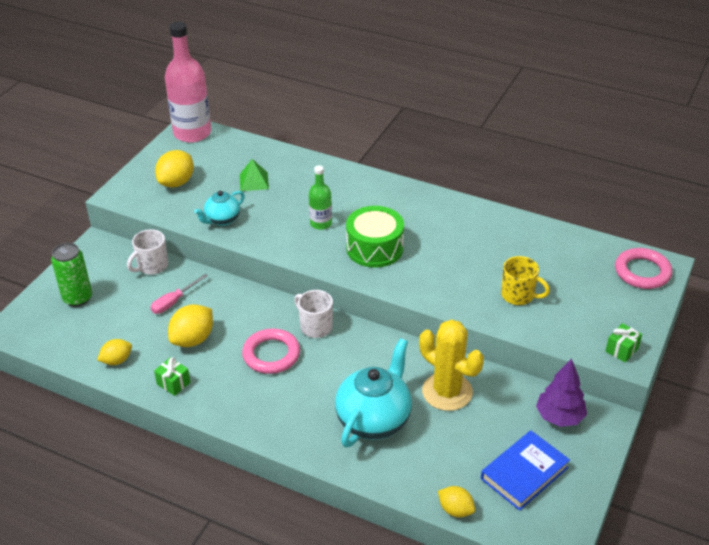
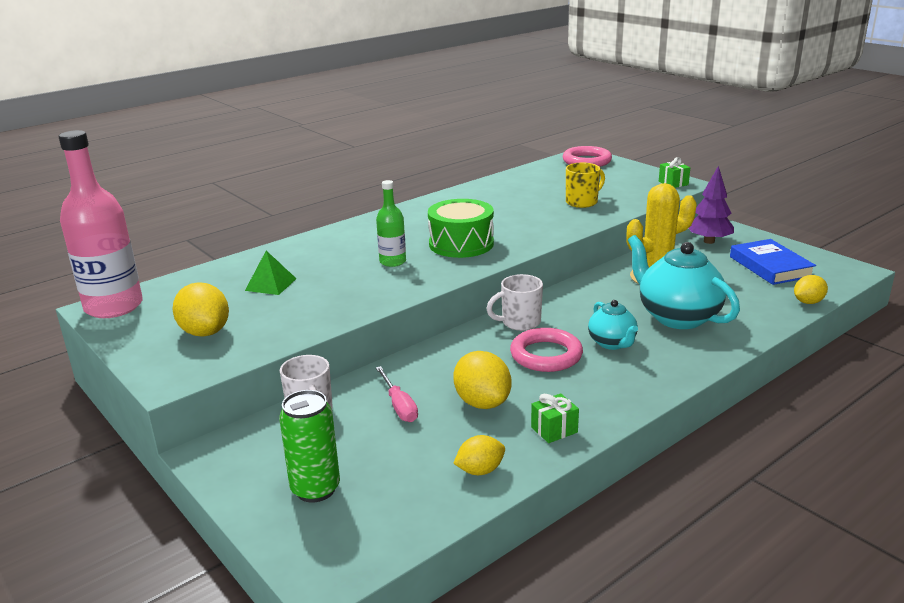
camera: 65 degrees left, 15 degrees down
yellow lemon [97,339,132,365] -> yellow lemon turned 75 degrees clockwise [453,435,505,475]
turquoise teapot [194,191,245,226] -> turquoise teapot moved to [588,300,638,350]

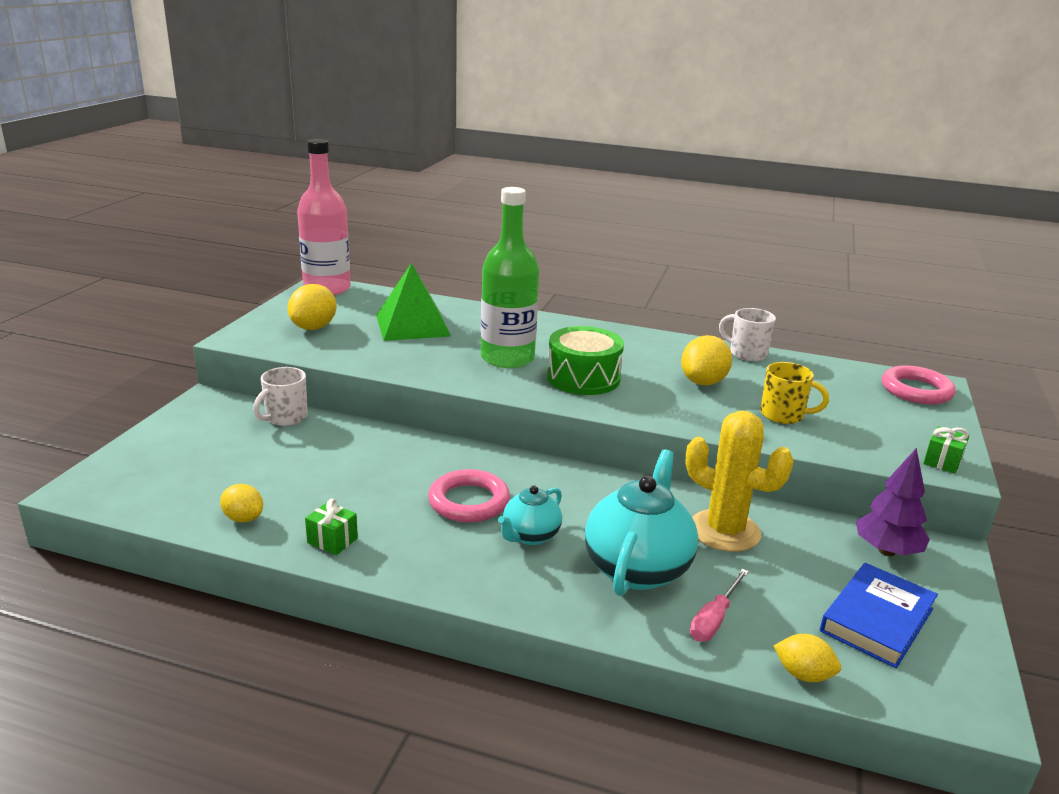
camera: 55 degrees right, 0 degrees up
green pyramid [245,251,297,295] -> green pyramid [376,263,451,341], size x1.87
green can [279,390,340,503] -> none
green bottle [376,180,406,267] -> green bottle [481,187,539,368], size x1.93
pink screwdriver [376,366,418,422] -> pink screwdriver moved to [690,569,749,641]
yellow lemon [453,351,512,409] -> yellow lemon moved to [681,335,732,386]
white mug [486,274,543,331] -> white mug moved to [719,308,776,361]

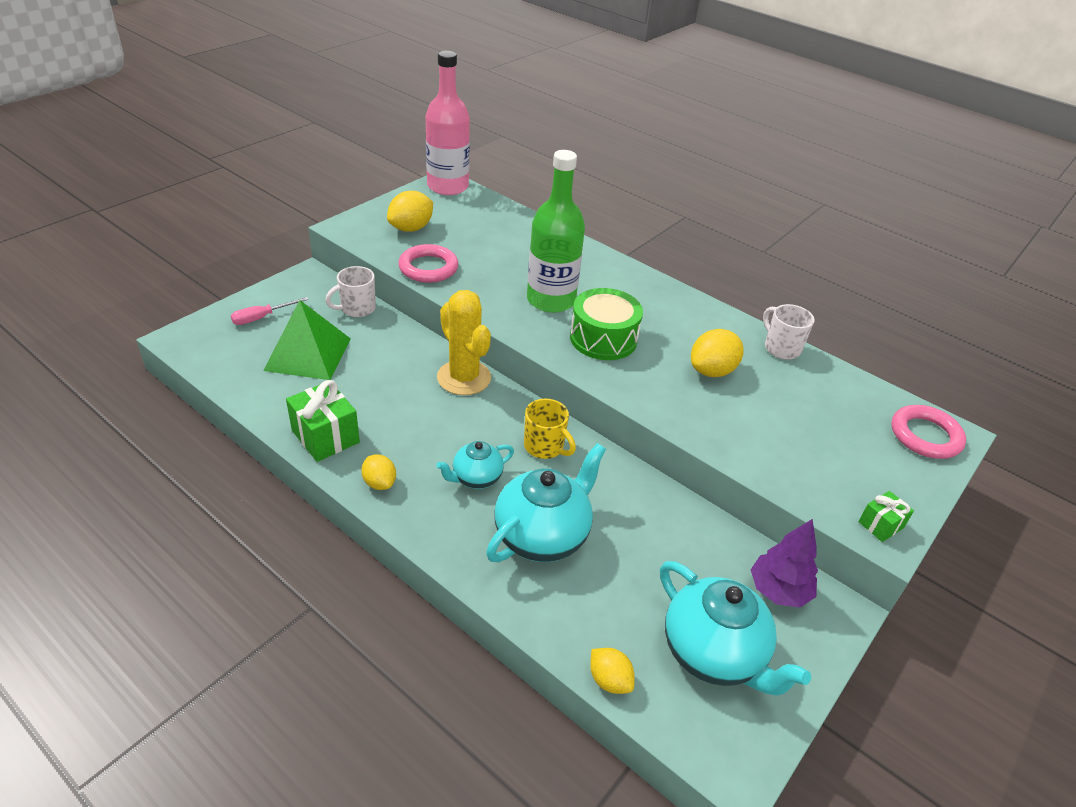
camera: 20 degrees right, 15 degrees up
yellow lemon [220,484,263,522] -> yellow lemon moved to [361,454,396,490]
green gift [305,499,358,555] -> green gift [286,380,360,462], size x1.77
green pyramid [376,263,451,341] -> green pyramid moved to [263,300,351,380]
pink ring [428,469,510,522] -> pink ring moved to [398,244,458,283]
yellow cactus [685,410,794,552] -> yellow cactus moved to [437,290,491,395]
pink screwdriver [690,569,749,641] -> pink screwdriver moved to [231,297,309,325]
yellow mug [760,362,829,424] -> yellow mug moved to [524,399,576,459]
blue book [820,563,938,668] -> turquoise teapot [660,561,811,696]

